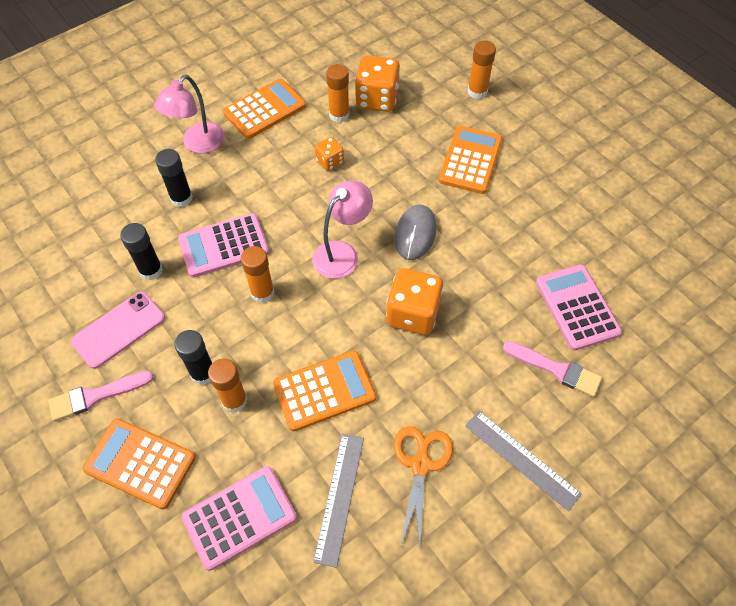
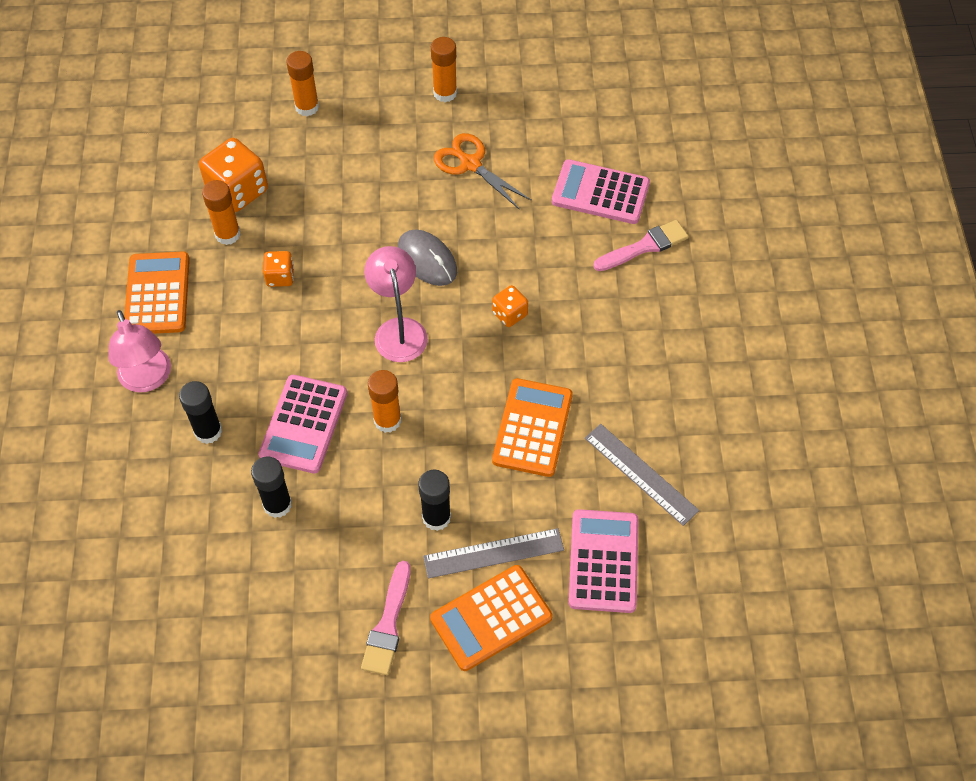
camera: 55 degrees left, 0 degrees up
pink phone [71,292,165,369] -> none
orange glue stick [208,358,247,412] -> orange glue stick moved to [431,37,457,102]
orange dice [386,268,443,335] -> orange dice [492,285,528,327], size x0.54
orange scissors [394,426,453,548] -> orange scissors moved to [434,133,532,210]
orange calculator [439,126,502,194] -> none
grey ruler [465,411,582,511] -> grey ruler moved to [423,528,564,578]

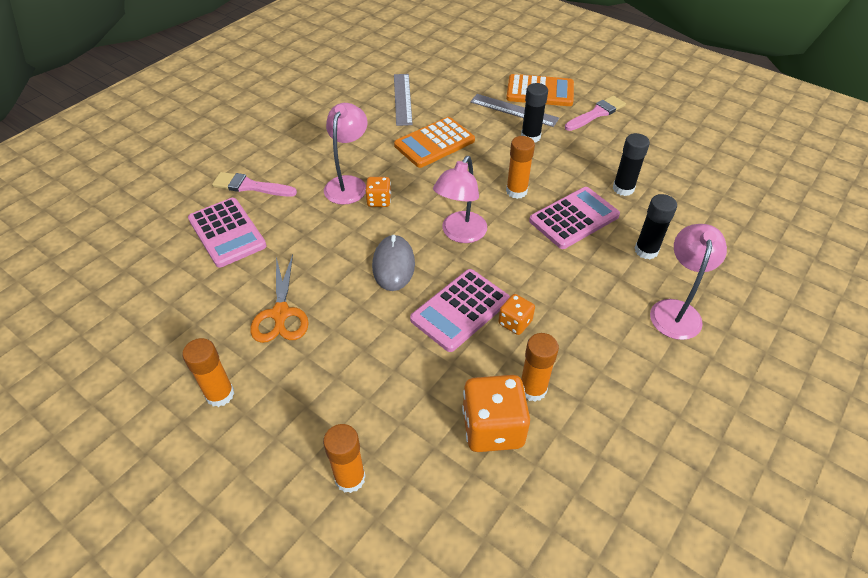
camera: 140 degrees left, 10 degrees down
orange calculator [124,251,190,334] -> none
pink calculator [568,509,639,613] -> pink calculator moved to [410,269,510,352]
none -> pink lamp [324,103,368,205]

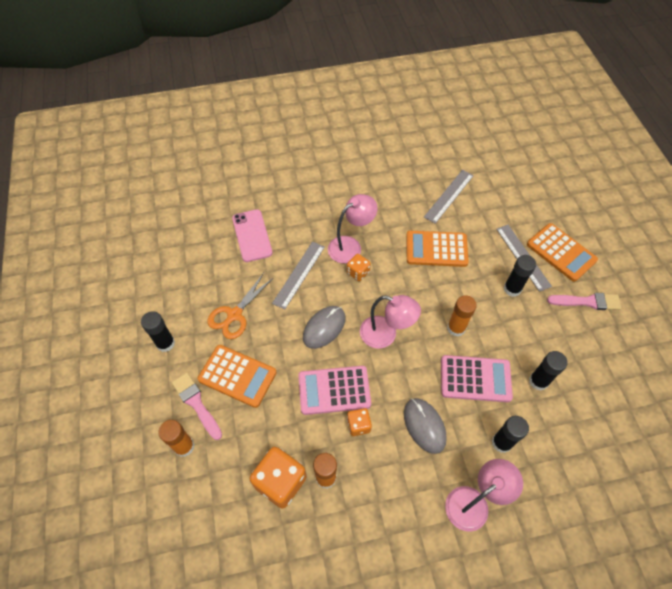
camera: 40 degrees right, 10 degrees up
orange glue stick [182,338,234,407] -> black glue stick [141,311,175,352]
pink calculator [188,198,267,268] -> pink phone [232,209,273,262]
pink brush [212,172,297,197] -> pink brush moved to [172,373,222,440]
pink lamp [433,156,487,243] -> pink lamp turned 135 degrees counterclockwise [360,295,421,348]
none -> orange calculator [197,345,277,408]
none -> grey ruler [272,242,325,310]
none -> grey mouse [404,398,447,454]

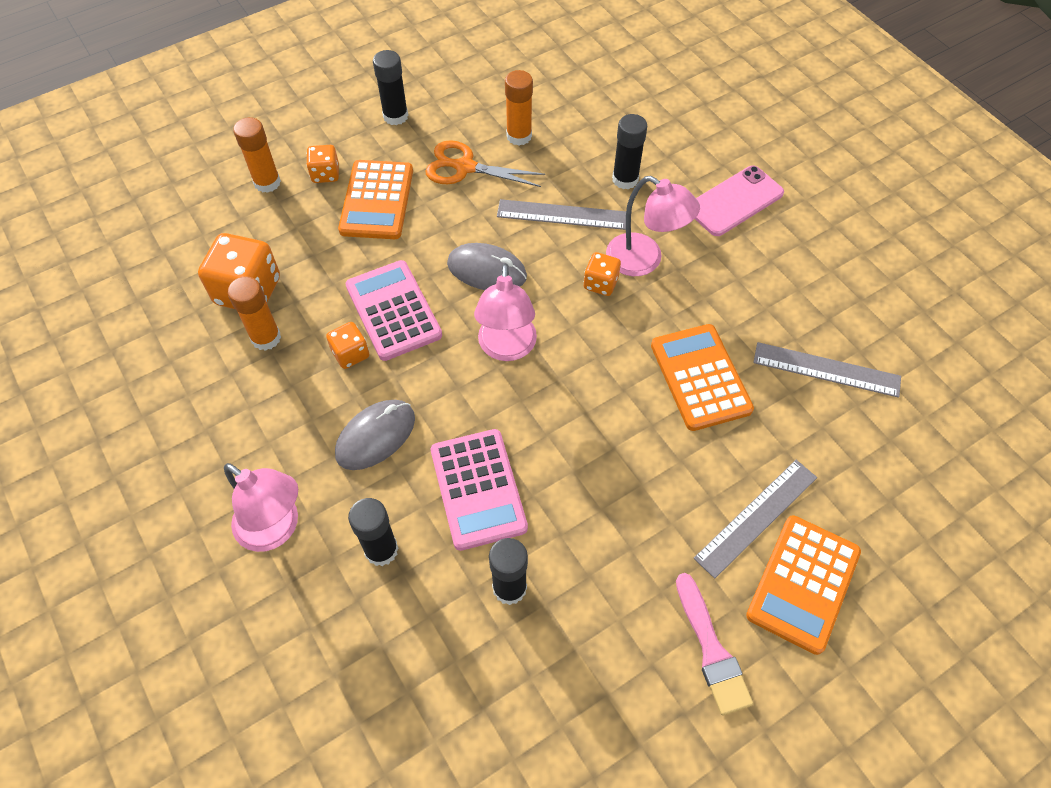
camera: 70 degrees right, 0 degrees up
pink brush [172,373,222,440] -> orange dice [306,145,339,183]
pink phone [232,209,273,262] -> pink phone moved to [695,166,784,236]
orange glue stick [447,295,477,337] -> orange glue stick moved to [505,70,533,145]
black glue stick [504,255,536,297] -> black glue stick moved to [612,114,647,189]

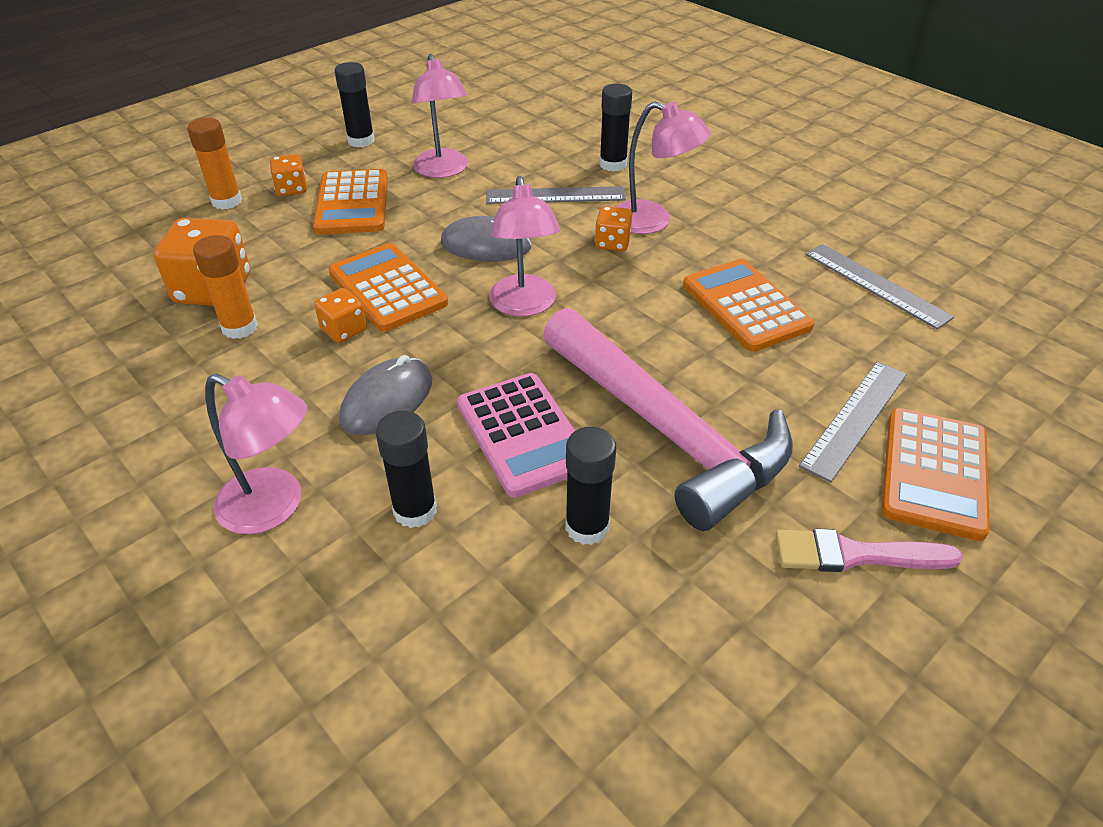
camera: 10 degrees left, 15 degrees down
pink calculator [345,260,442,361] -> orange calculator [328,243,448,332]
orange scissors [425,140,545,187] -> pink lamp [412,54,468,178]
orange glue stick [505,70,533,145] -> none
pink brush [676,573,753,715] -> pink brush turned 120 degrees clockwise [775,528,963,572]
pink phone [695,166,784,236] -> none
grey ruler [753,342,901,398] -> grey ruler turned 45 degrees clockwise [805,244,954,329]
none -> pink hammer [543,308,793,531]

